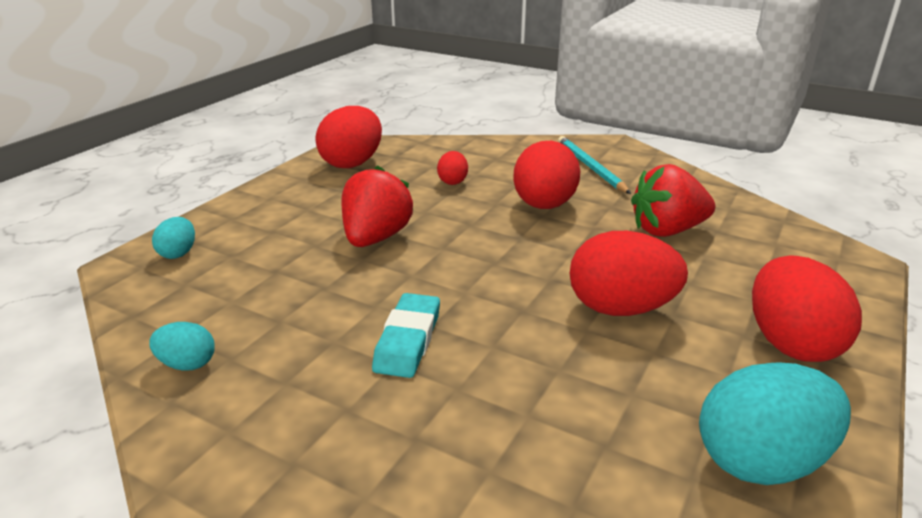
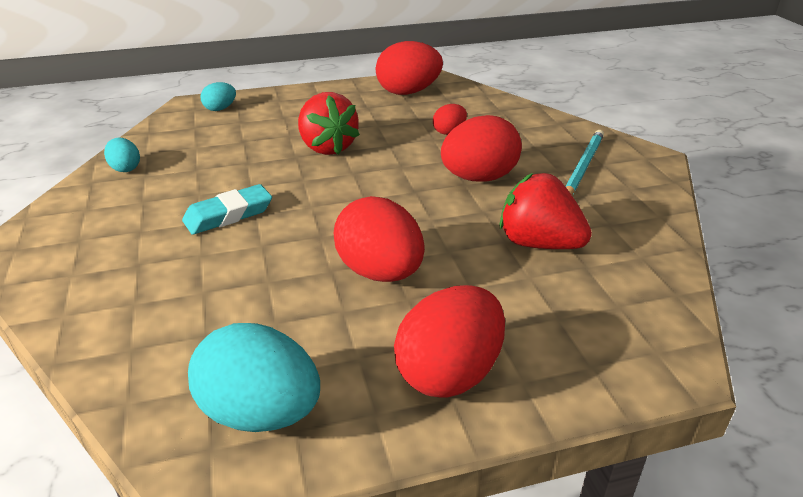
camera: 45 degrees right, 5 degrees up
red strawberry [342,165,413,247] -> red strawberry turned 90 degrees clockwise [298,92,360,155]

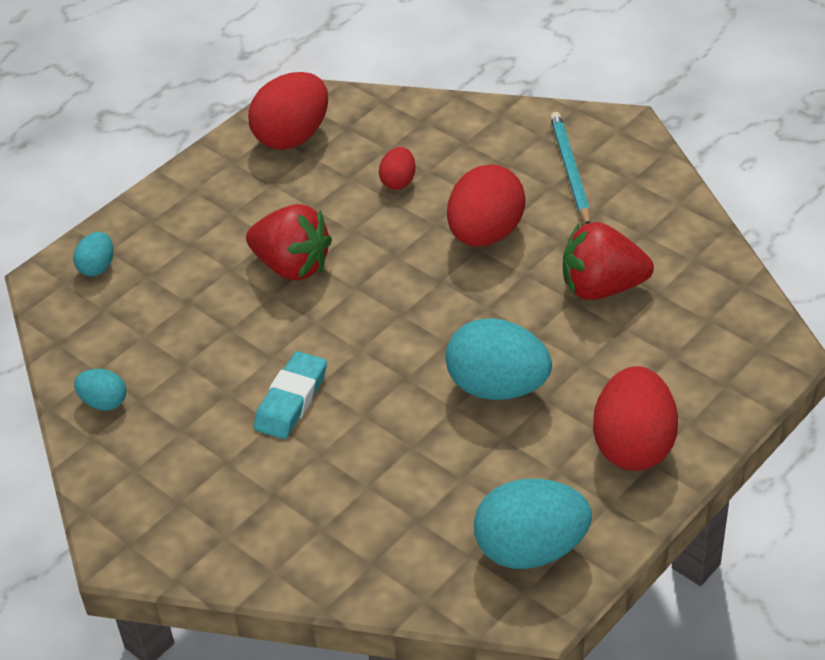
camera: 30 degrees left, 10 degrees up
red egg [334,196,425,282] -> turquoise egg [445,318,552,400]

